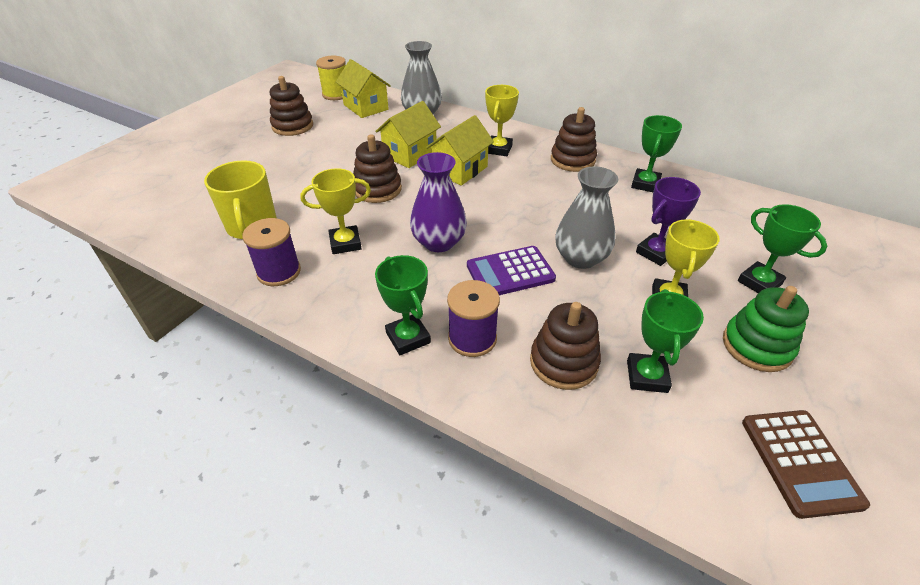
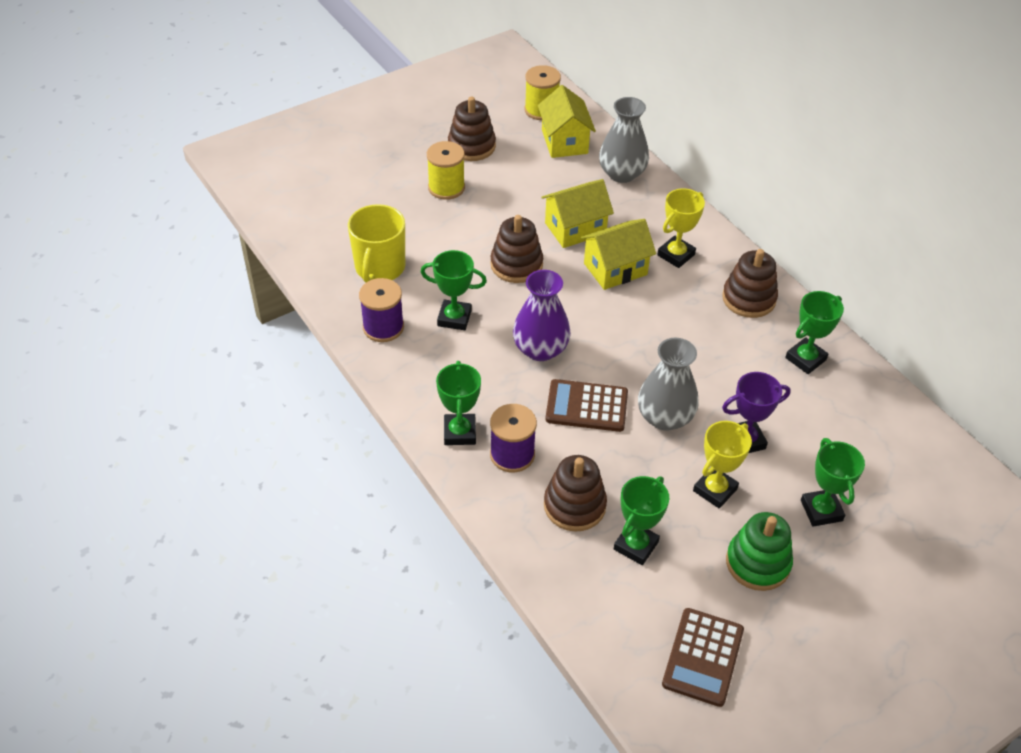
camera: 25 degrees right, 5 degrees up
yellow trophy [300,168,371,254] -> green trophy [421,250,487,330]
purple calculator [467,246,556,295] -> brown calculator [545,379,628,432]
none -> yellow spool [427,141,465,200]

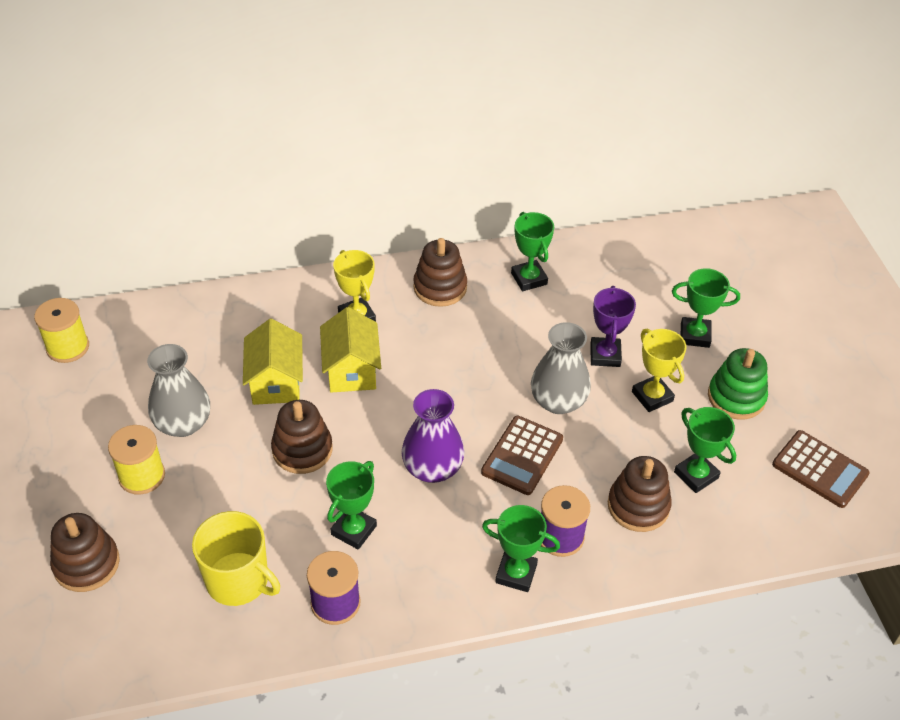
camera: 70 degrees left, 0 degrees up
brown stacking toy [448,97,496,161] -> brown stacking toy moved to [50,513,120,592]
yellow house [538,85,596,158] -> none
grey vase [599,97,649,183] -> grey vase moved to [147,344,210,437]

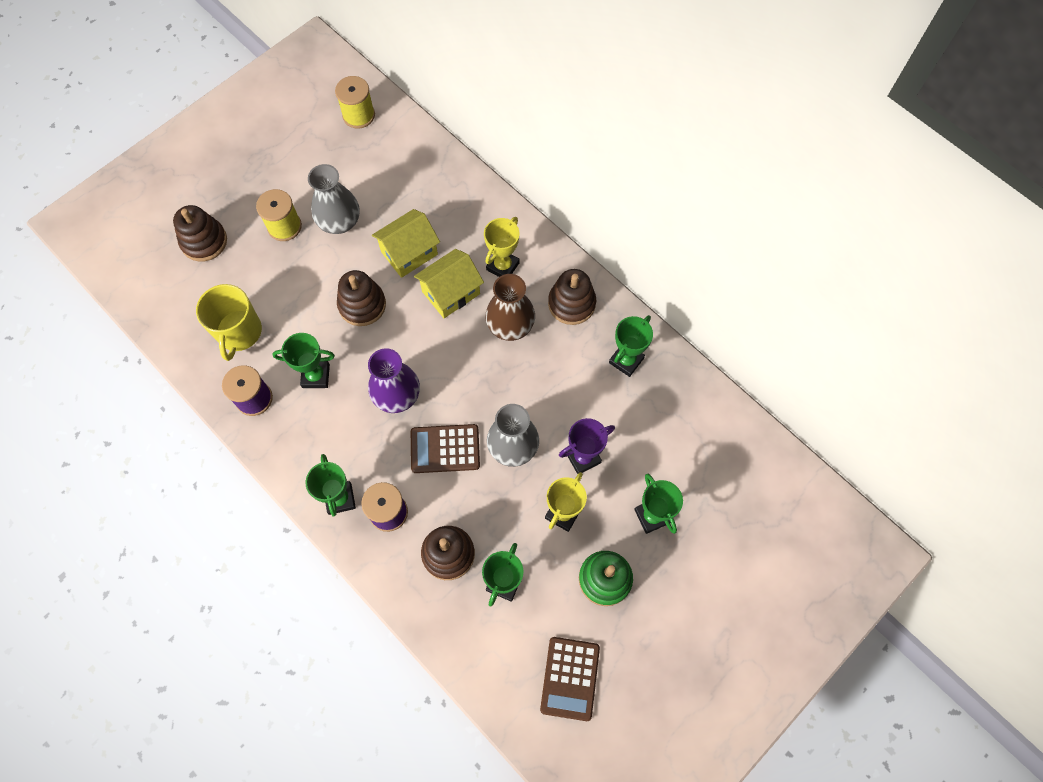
camera: 60 degrees right, 20 degrees up
none -> brown vase [485,274,535,341]

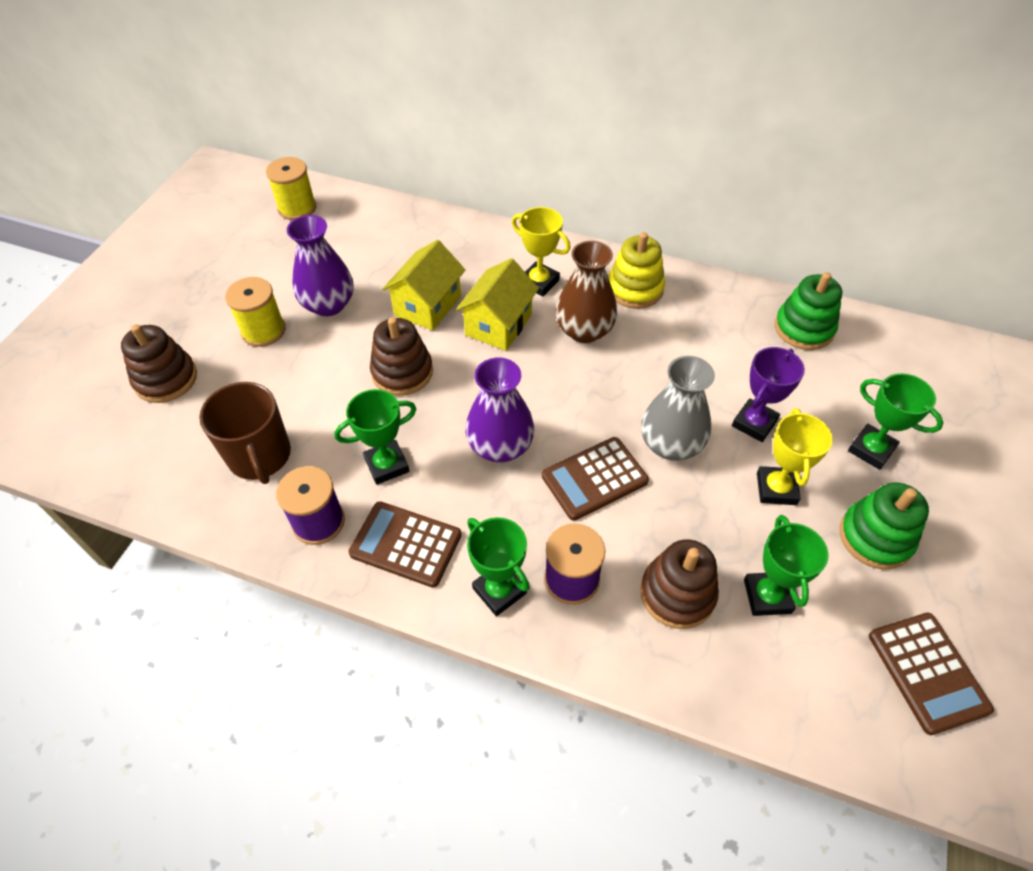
camera: 25 degrees left, 15 degrees down
yellow mug [196,284,262,361] -> brown mug [199,382,291,484]
grey vase [308,164,360,234] -> purple vase [287,215,353,316]
yellow trophy [484,217,520,277] -> yellow trophy turned 60 degrees counterclockwise [512,207,571,296]
brown stacking toy [548,269,596,325] -> yellow stacking toy [608,232,665,309]
green trophy [609,315,653,377] -> none
none -> brown calculator [349,501,461,588]
none -> green stacking toy [774,272,842,350]

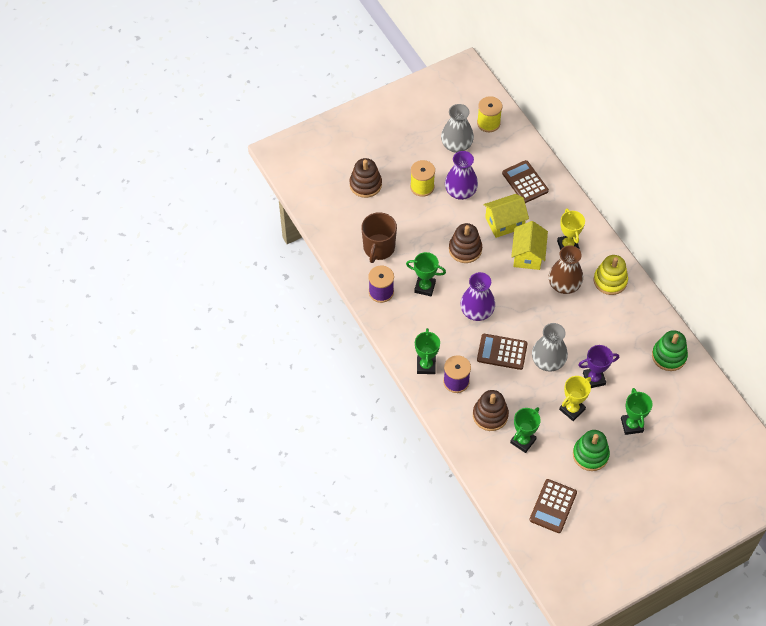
camera: 40 degrees right, 5 degrees up
brown calculator [349,501,461,588] -> brown calculator moved to [502,160,549,203]
yellow house [456,258,539,351] -> yellow house turned 60 degrees counterclockwise [511,221,548,270]
none -> grey vase [441,104,474,153]

